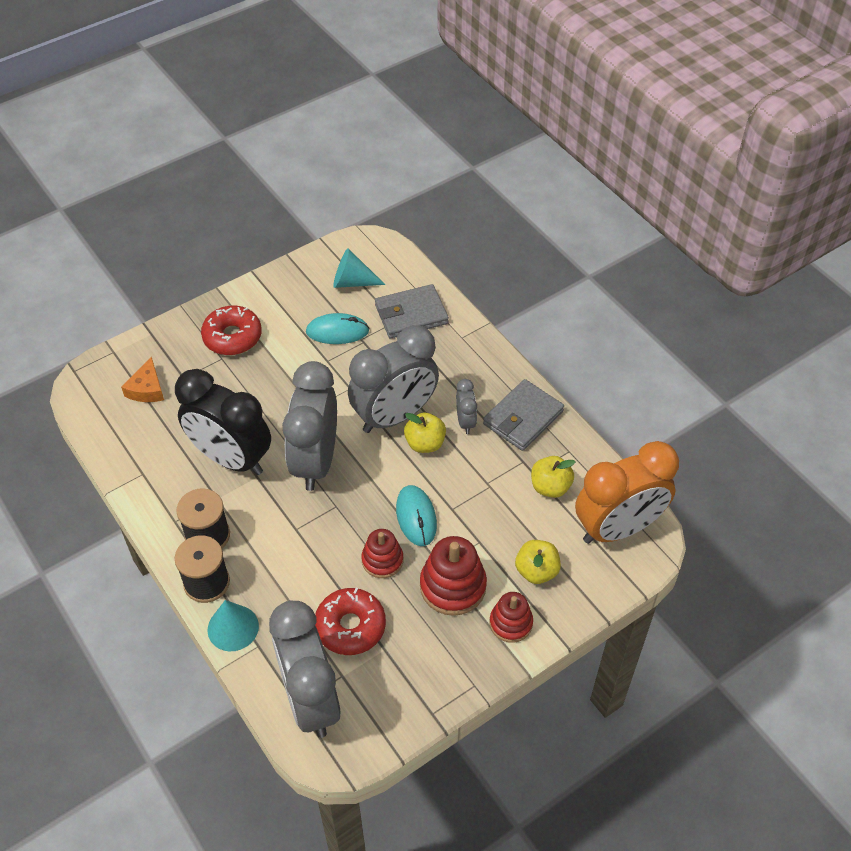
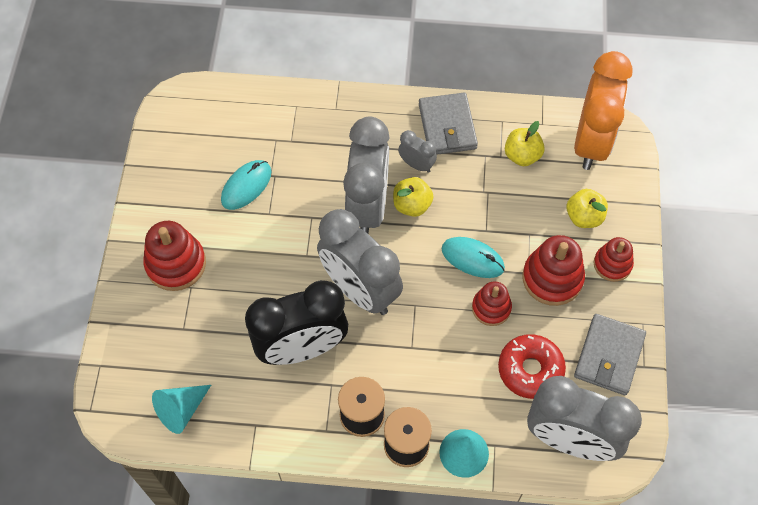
camera: 50 degrees left, 10 degrees up
orange cheese [121,357,164,402] -> none
red donut [201,305,262,355] -> red stacking toy [143,221,206,291]
turquoise cone [333,248,385,288] -> turquoise cone moved to [152,385,211,434]
grey wallet [375,284,449,338] -> grey wallet moved to [574,314,646,395]

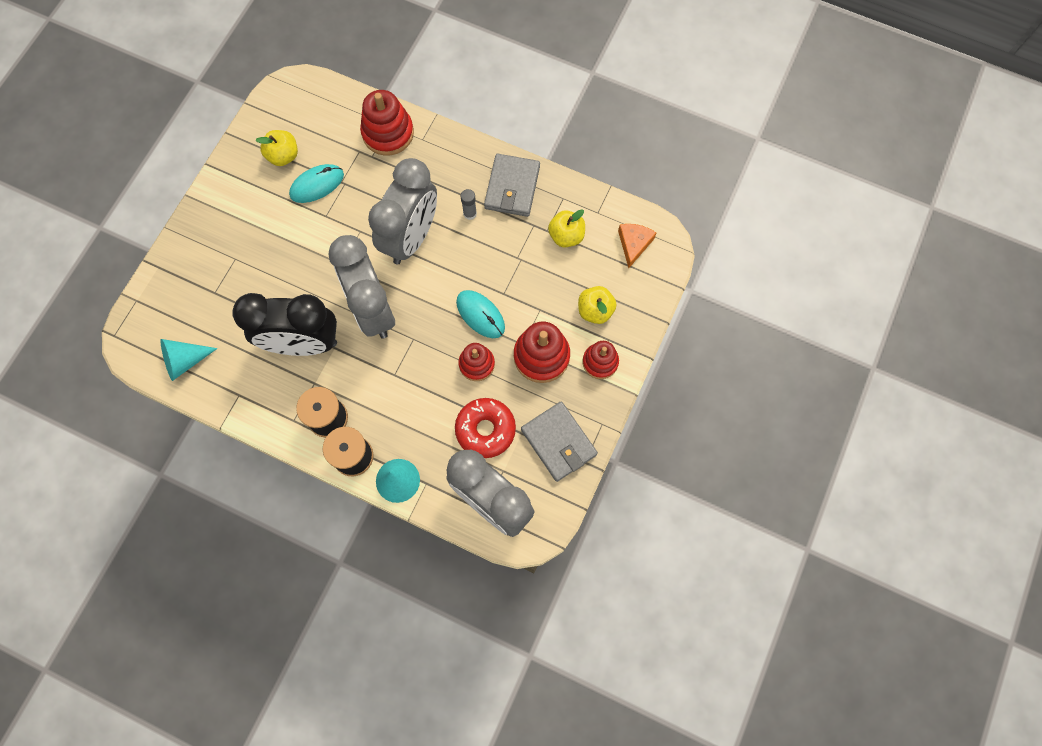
camera: 20 degrees right, 10 degrees up
red stacking toy [143,221,206,291] -> red stacking toy moved to [360,90,414,156]
yellow apple [393,177,434,217] -> yellow apple moved to [256,130,298,166]
grey clock [398,130,437,173] -> grey glue stick [461,189,477,220]
orange clock [574,51,633,170] -> orange cheese [618,224,656,268]
grey wallet [574,314,646,395] -> grey wallet turned 75 degrees counterclockwise [521,402,598,482]

